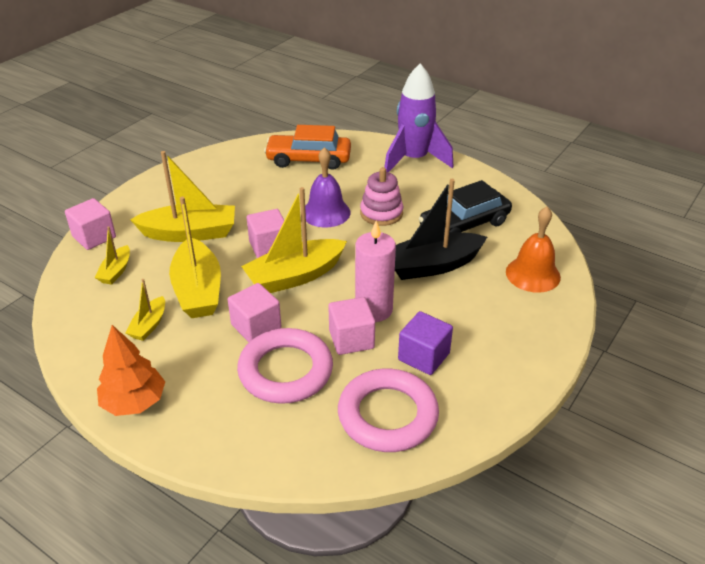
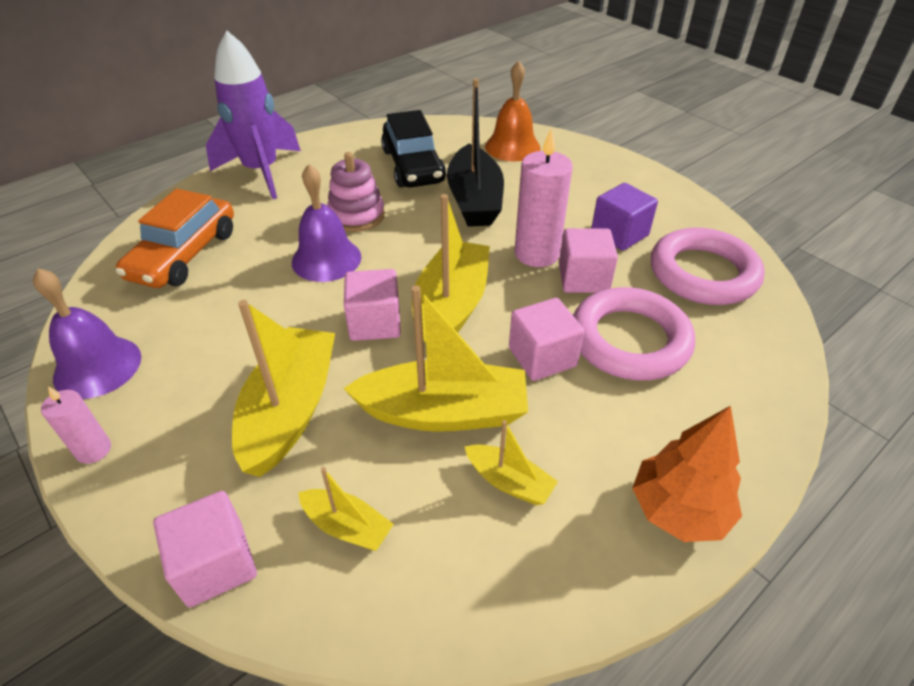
camera: 75 degrees left, 5 degrees up
yellow boat [241,187,347,293] -> yellow boat turned 150 degrees counterclockwise [412,194,490,344]
none -> purple bell [33,268,141,399]
none -> pink candle [41,386,111,464]

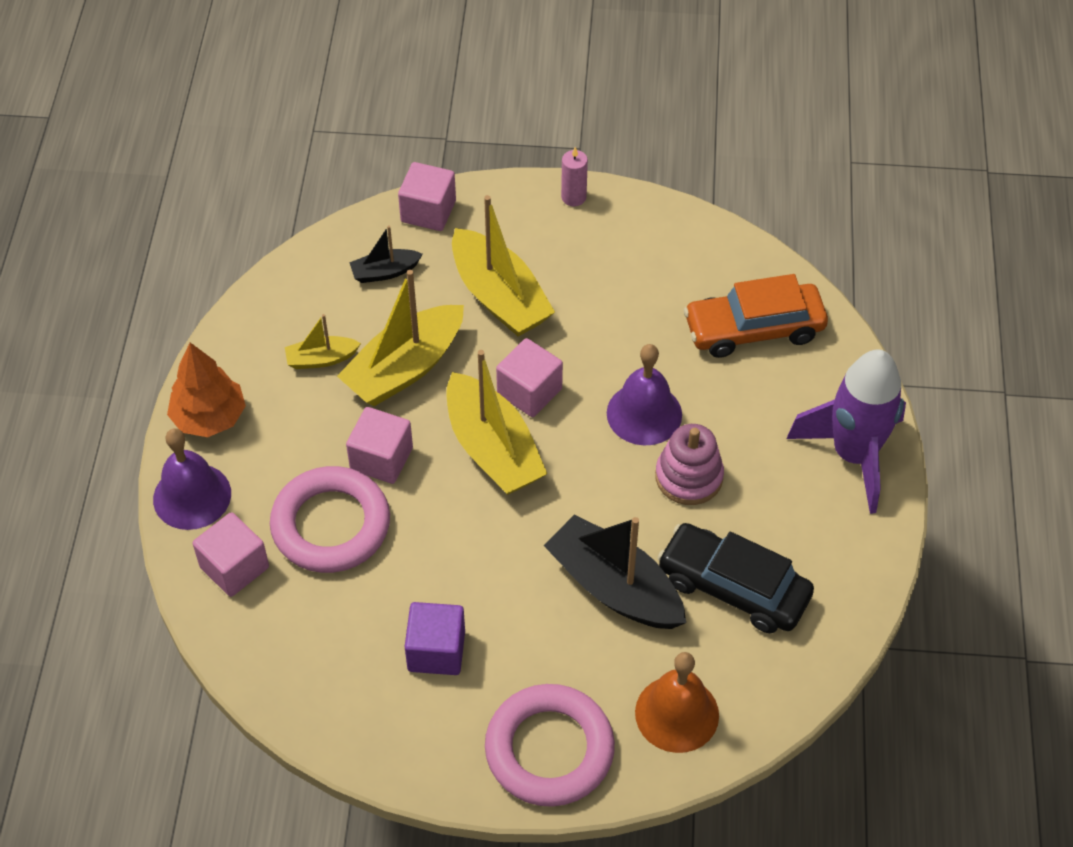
camera: 135 degrees right, 10 degrees up
purple bell [33,268,141,399] -> purple bell moved to [153,428,231,530]
orange car [116,189,234,288] -> orange car turned 75 degrees counterclockwise [684,274,828,358]
yellow boat [298,467,394,551] -> black boat [349,225,423,283]
pink candle [515,129,573,267] -> none
pink cube [559,228,618,293] -> pink cube moved to [193,512,269,597]
pink ring [651,228,765,305] -> pink ring moved to [485,684,615,807]

